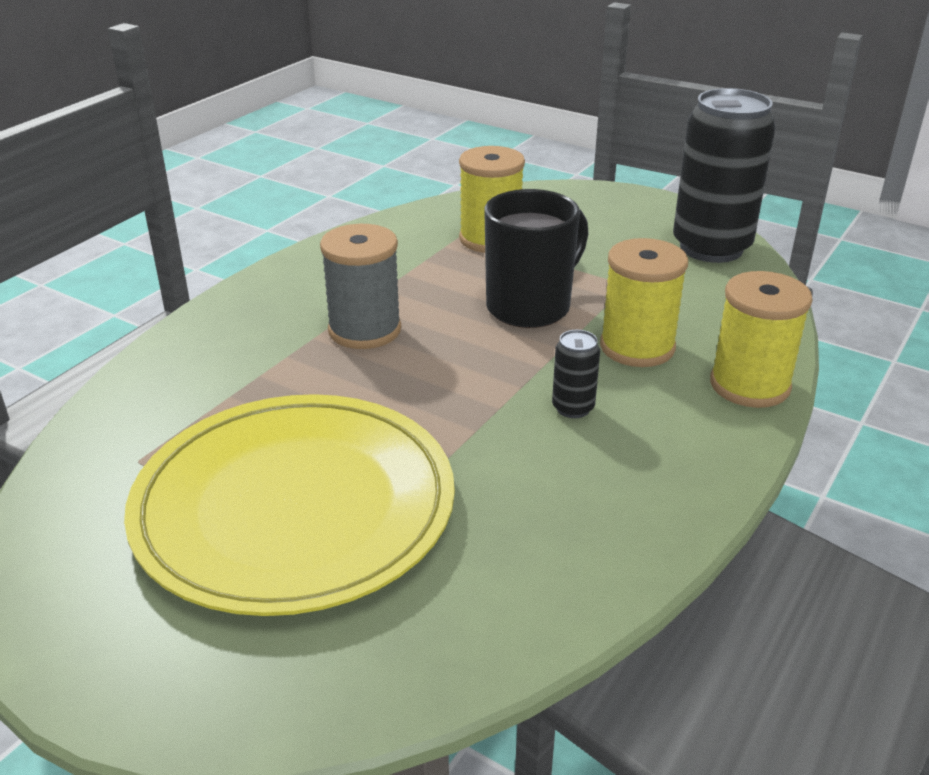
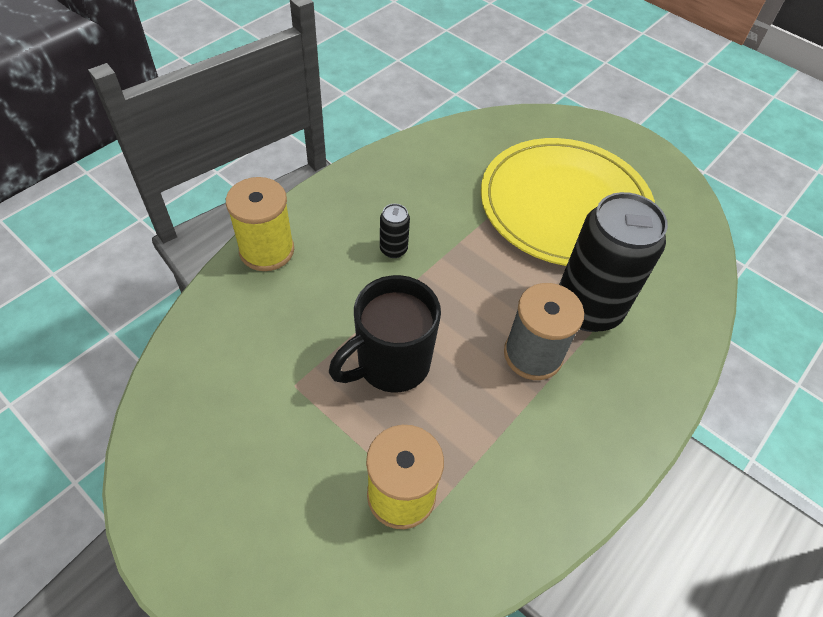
camera: 175 degrees left, 20 degrees up
yellow spool [600,238,688,367] -> none
black can [673,88,776,263] -> black can moved to [559,192,668,332]

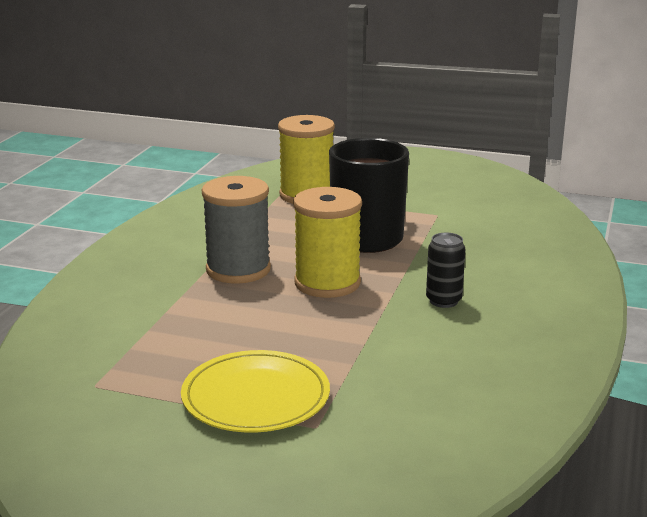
camera: 160 degrees right, 30 degrees down
yellow spool [226,177,294,271] -> yellow spool moved to [293,187,362,298]
yellow plate [481,138,655,266] -> yellow plate [181,350,330,433], size x0.53
black can [559,192,668,332] -> none

